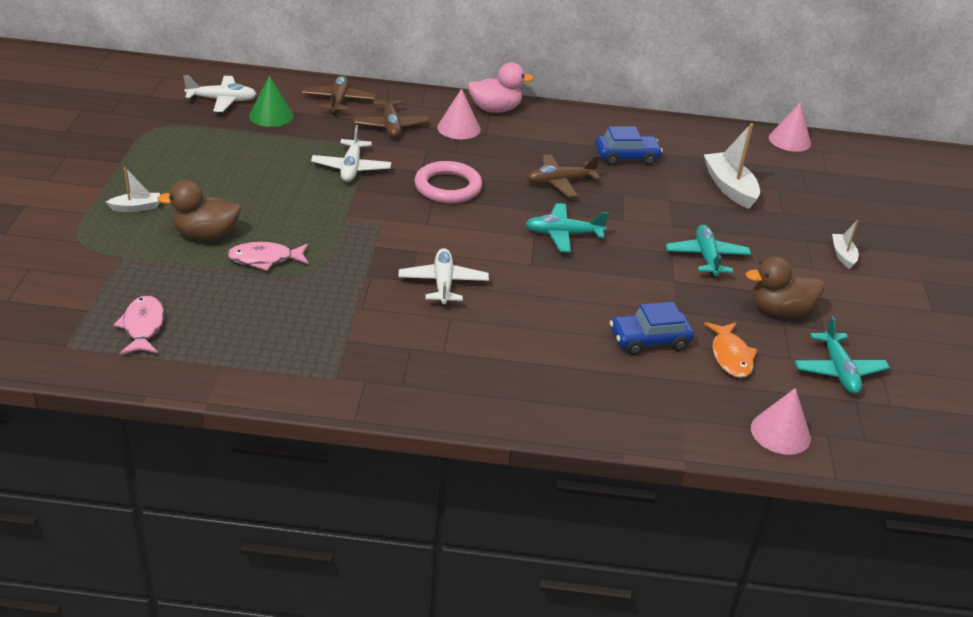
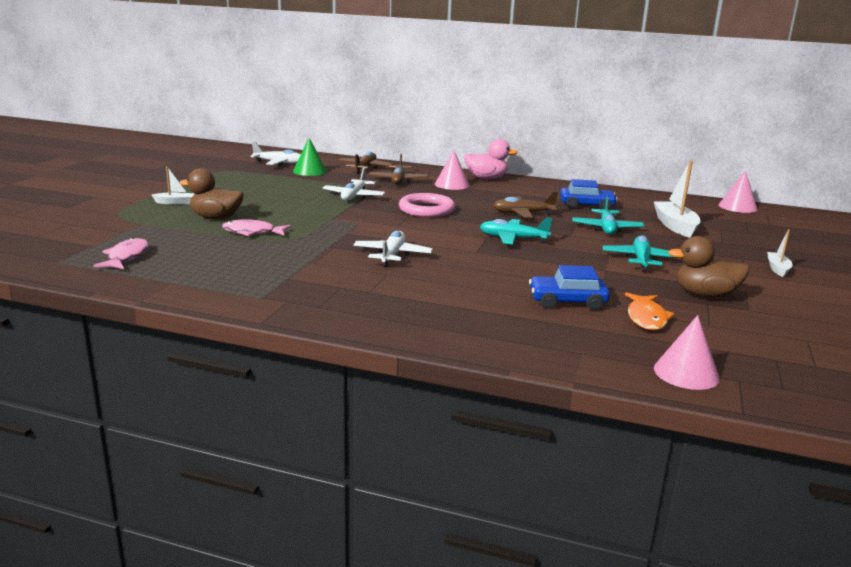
camera: 15 degrees right, 15 degrees down
turquoise plane [794,316,890,394] -> turquoise plane moved to [572,196,644,234]

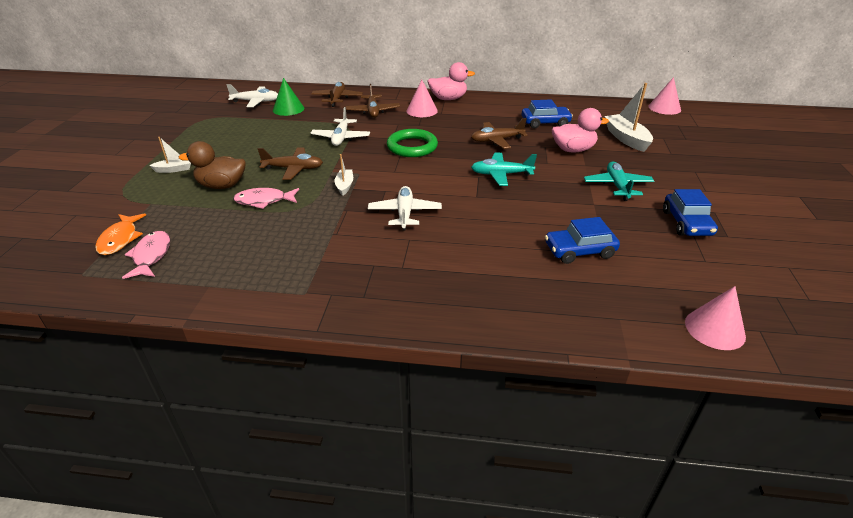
camera: 10 degrees left, 15 degrees up
pink ring [399,193,455,217] -> green ring [387,129,438,157]
turquoise plane [572,196,644,234] -> pink duck [552,108,609,152]
orange fish [625,292,675,330] -> orange fish moved to [95,213,146,255]
brown duck [668,236,750,298] -> blue car [663,189,718,236]
white boat [767,229,792,277] -> white boat moved to [335,154,353,196]
none -> brown plane [258,148,323,180]

